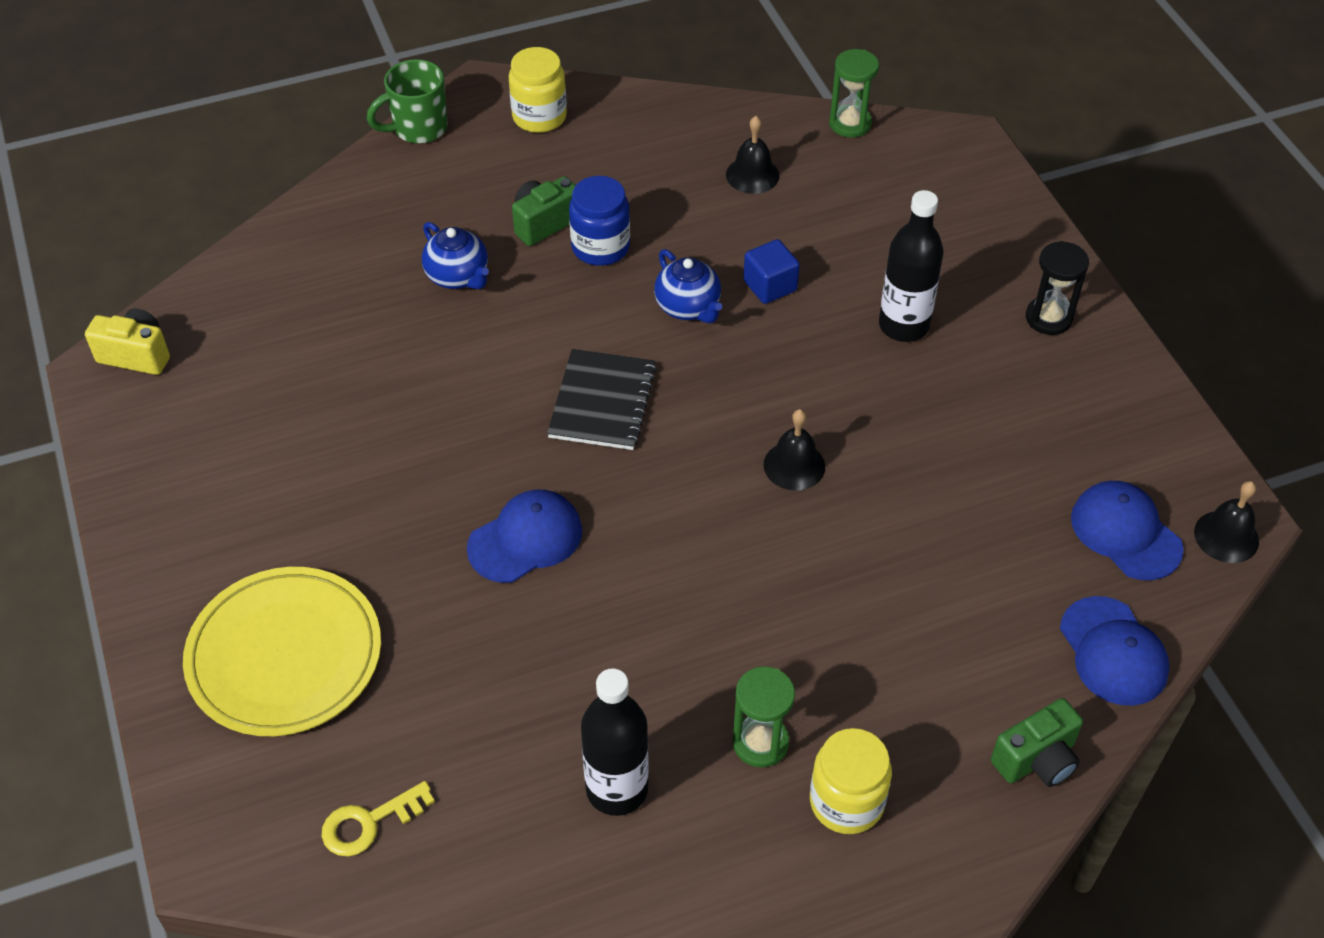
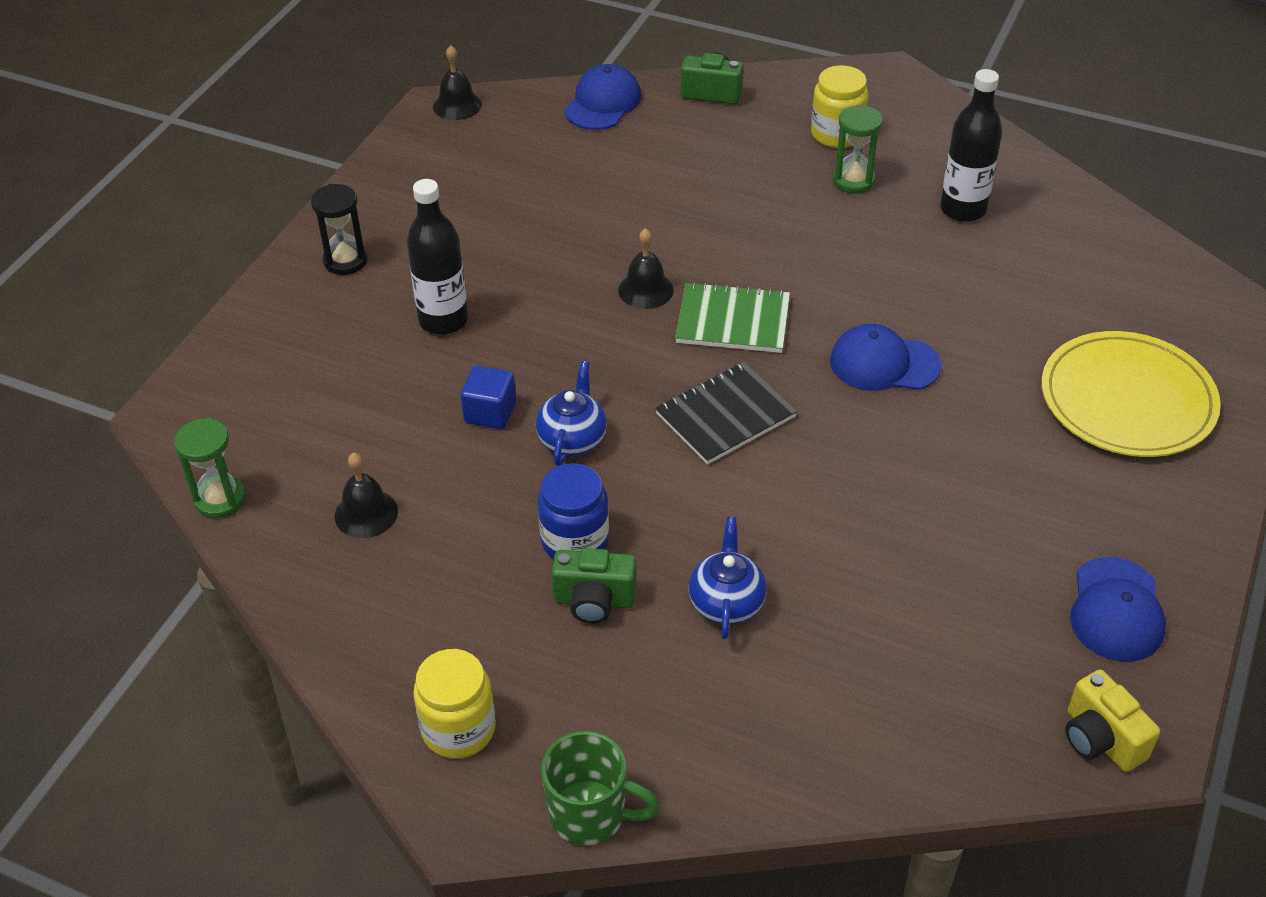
camera: 135 degrees left, 5 degrees down
yellow key [322,781,435,856] -> none
blue cap [1071,481,1184,580] -> blue cap moved to [1070,557,1166,662]
none -> green notebook [675,282,790,353]

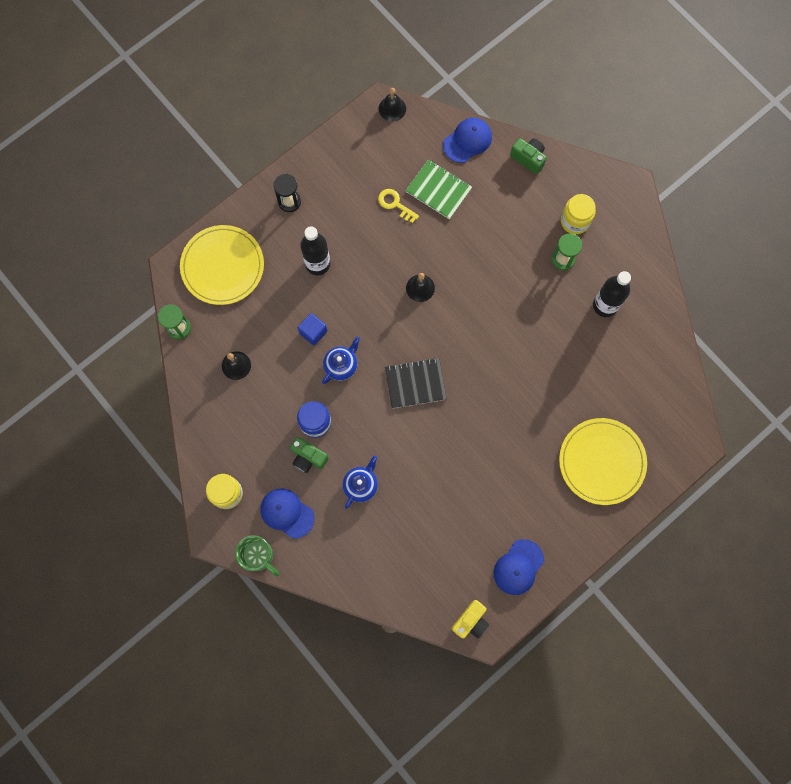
camera: 25 degrees right, 30 degrees up
green notebook [675,282,790,353] -> green notebook moved to [406,159,472,219]
blue cap [830,324,942,391] -> blue cap moved to [260,489,315,539]
yellow camera [1065,669,1160,772] -> yellow camera turned 135 degrees counterclockwise [451,600,489,639]
none -> yellow plate [180,225,264,305]
none -> yellow key [378,189,419,223]

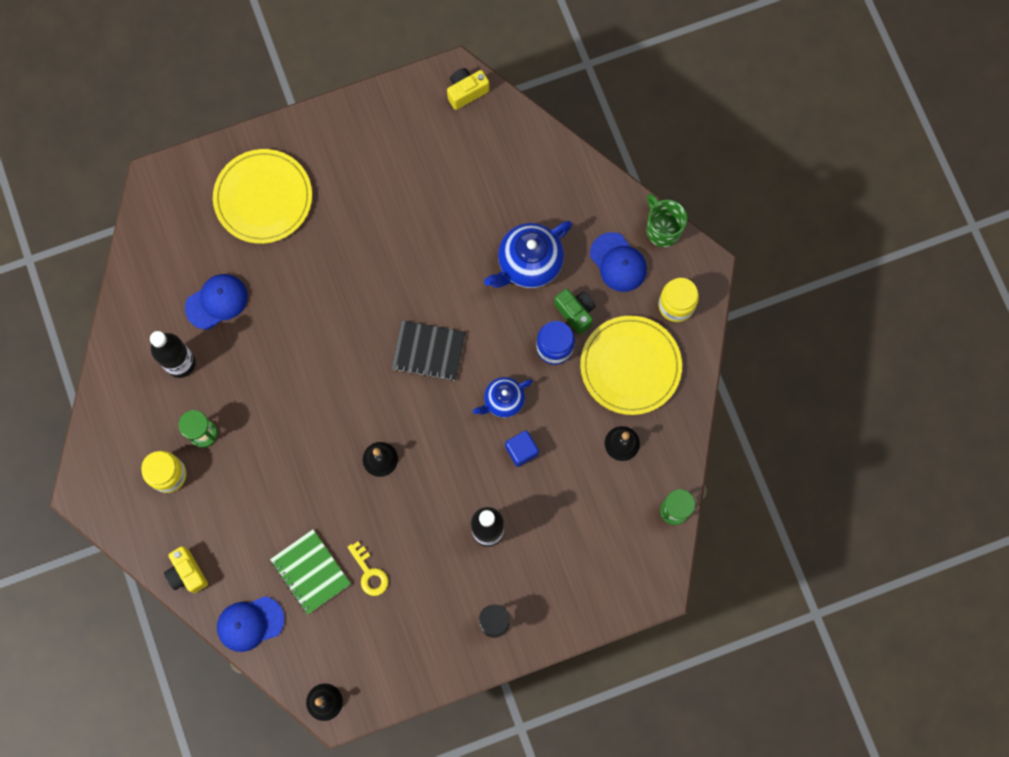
camera: 160 degrees left, 0 degrees up
yellow plate [180,225,264,305] -> yellow plate moved to [580,316,682,415]
blue teapot [343,456,378,509] -> blue teapot [484,221,572,288], size x1.64
blue cap [494,539,544,595] -> blue cap moved to [185,274,248,330]
green camera [510,138,547,175] -> yellow camera [164,546,208,593]

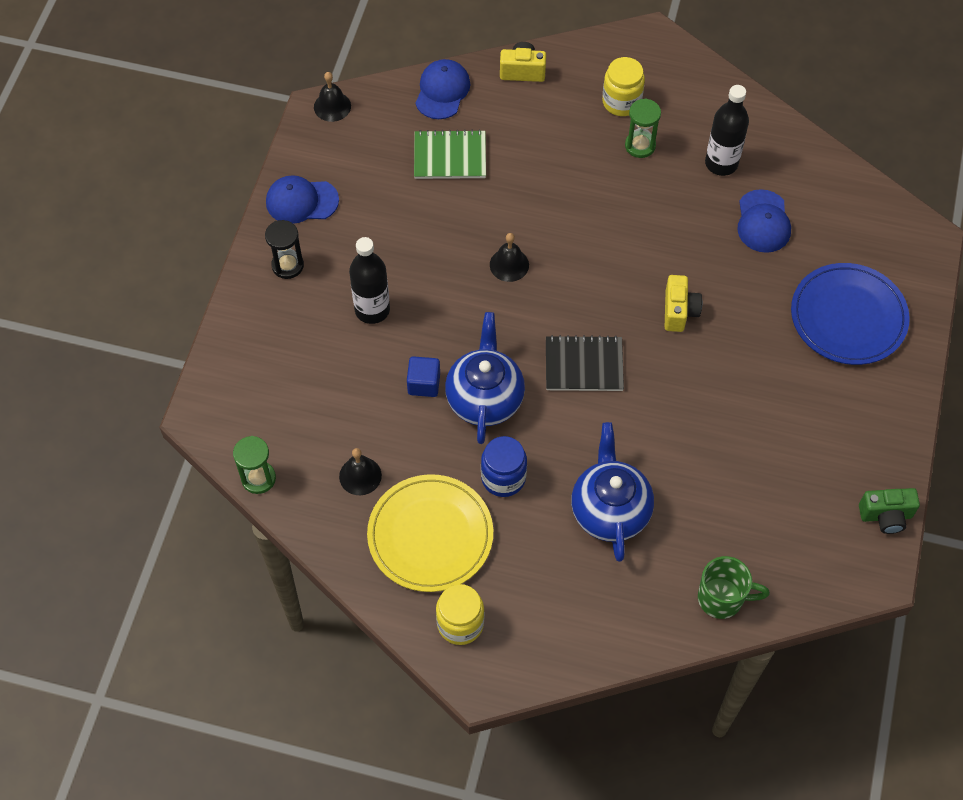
camera: 125 degrees right, 15 degrees down
yellow plate [213,149,312,244] -> blue plate [791,263,910,365]
yellow key [348,541,388,596] -> none
black notebook [392,320,466,381] -> black notebook turned 45 degrees clockwise [546,335,624,391]
yellow camera [447,68,489,110] -> yellow camera moved to [665,275,702,332]
blue teapot [473,377,533,418] -> blue teapot [445,312,525,444], size x1.64
green camera [554,289,596,334] -> green camera moved to [859,488,920,534]
blue cap [590,232,647,292] -> blue cap moved to [266,175,339,224]
green mug [646,194,687,247] -> green mug moved to [698,556,770,619]

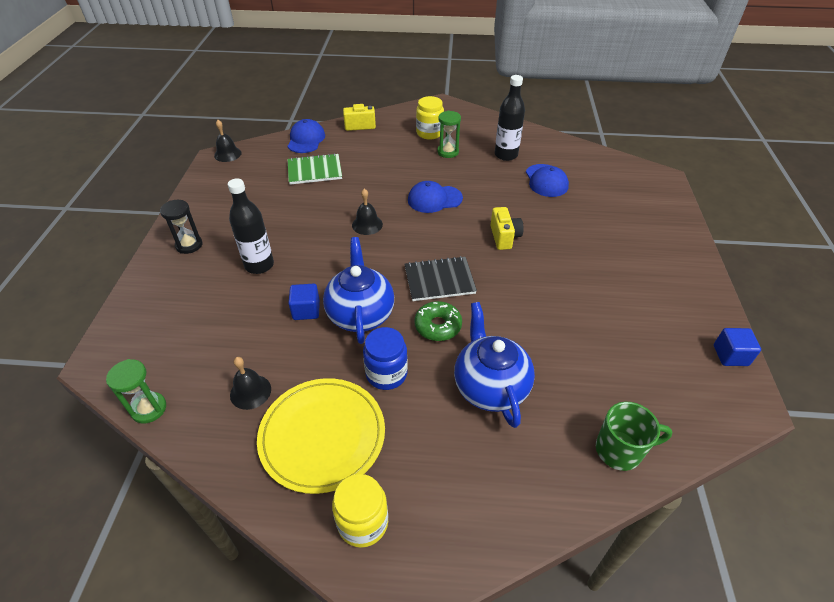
camera: 10 degrees left, 15 degrees down
blue cap [266,175,339,224] -> blue cap moved to [408,181,463,213]
blue plate [791,263,910,365] -> none
green camera [859,488,920,534] -> blue cube [714,328,761,366]
none -> green donut [414,301,462,341]

